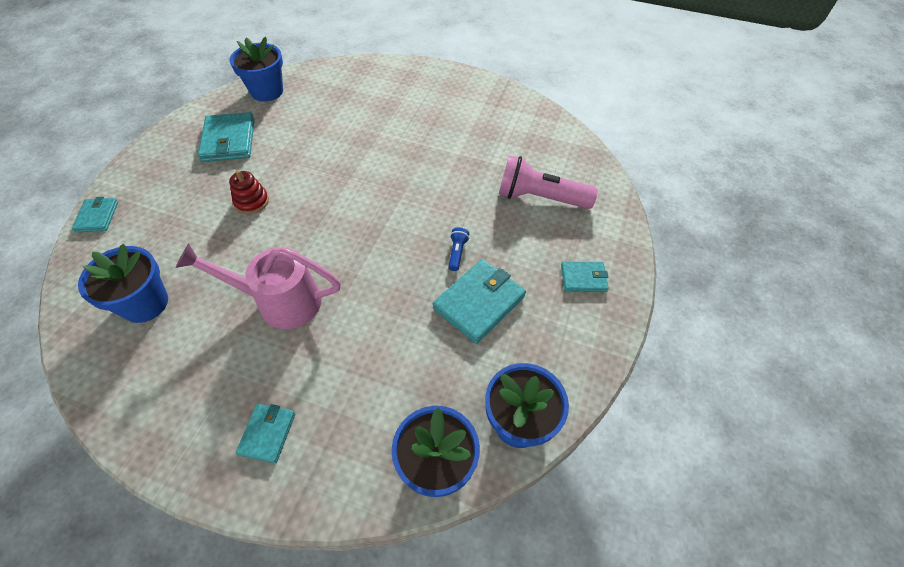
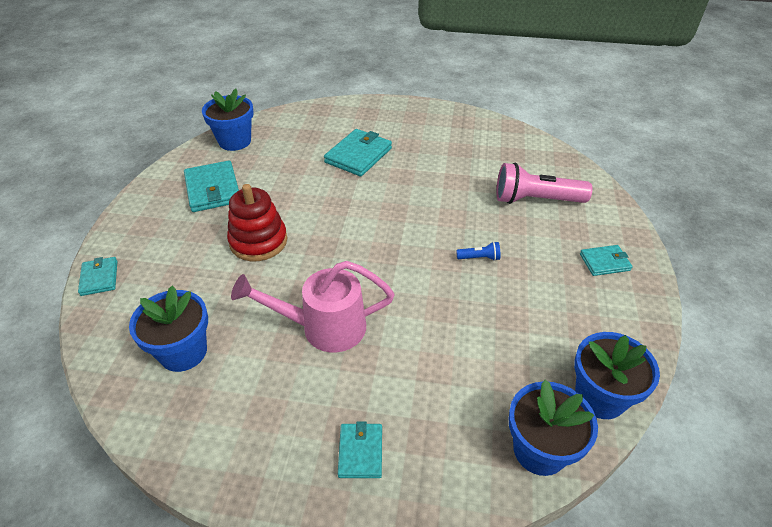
camera: 10 degrees left, 10 degrees down
red stacking toy [229,170,269,214] -> red stacking toy [227,184,287,261], size x1.66
turquoise wallet [433,259,526,344] -> turquoise wallet moved to [324,129,392,176]
blue flashlight [448,227,469,271] -> blue flashlight turned 90 degrees clockwise [456,242,501,261]

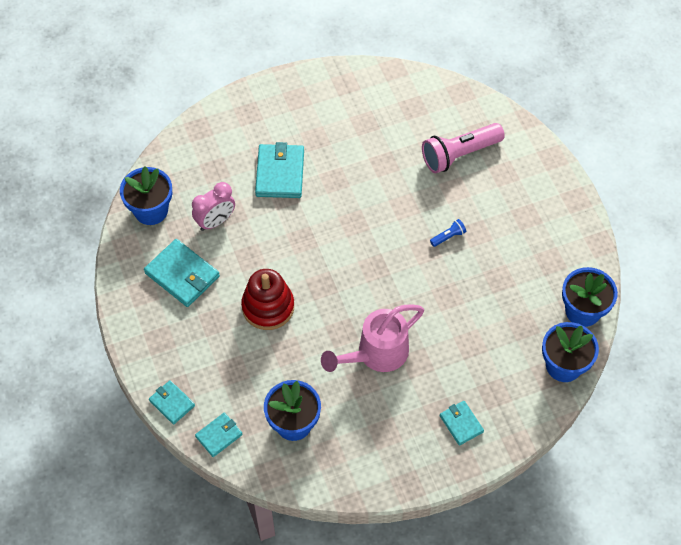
camera: 30 degrees left, 15 degrees up
turquoise wallet [580,245,632,276] -> turquoise wallet moved to [195,413,243,457]
none -> pink clock [192,182,235,231]

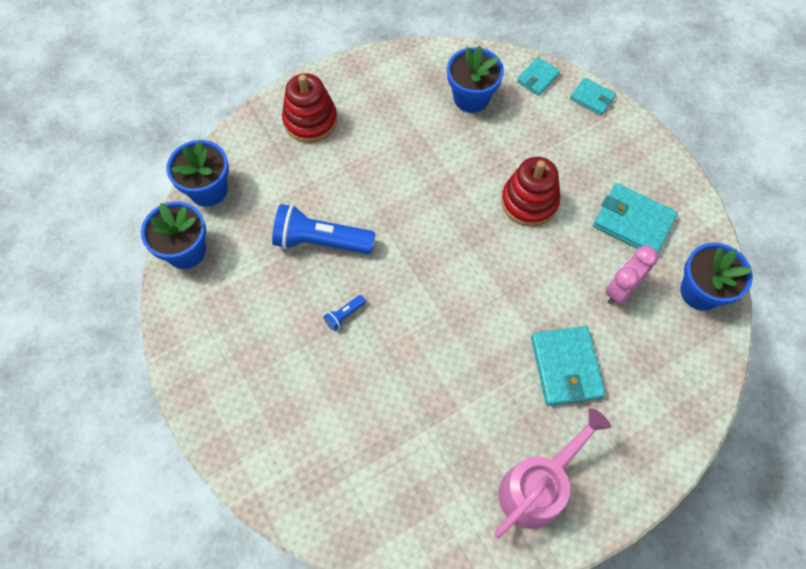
camera: 170 degrees right, 5 degrees up
pink watering can [321,304,424,372] -> pink watering can moved to [494,408,611,539]
pink flashlight [422,123,505,173] -> none
turquoise wallet [440,401,484,446] -> red stacking toy [282,73,337,143]
none -> blue flashlight [272,204,375,254]

